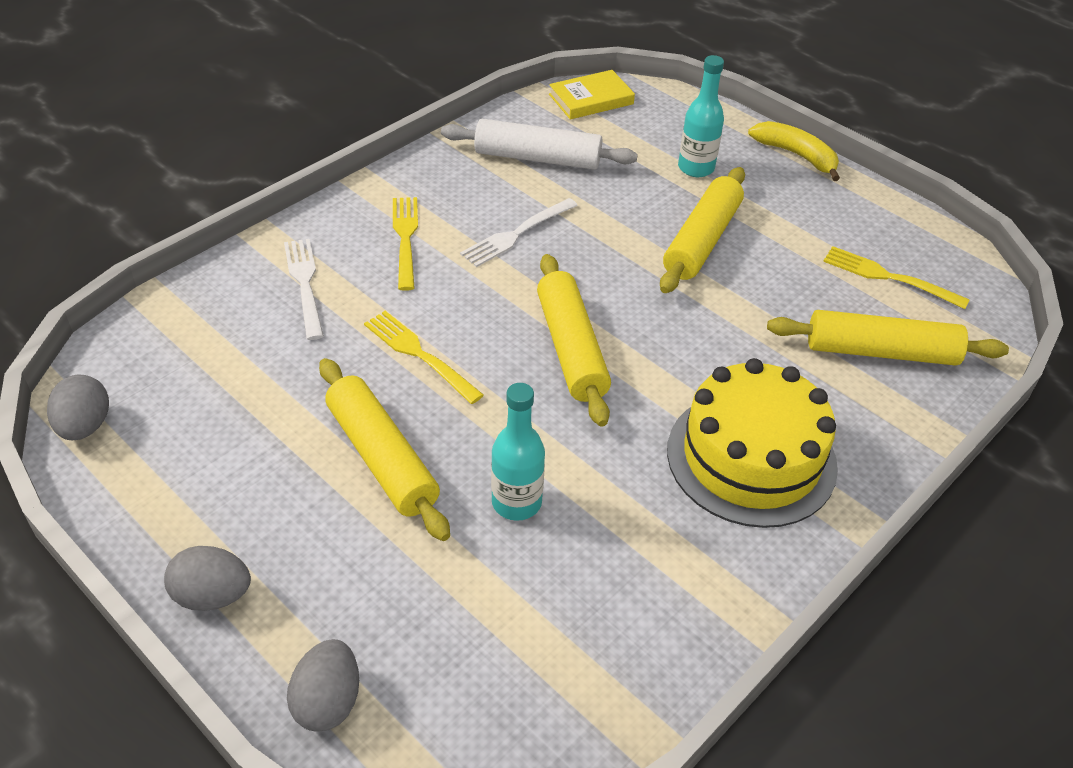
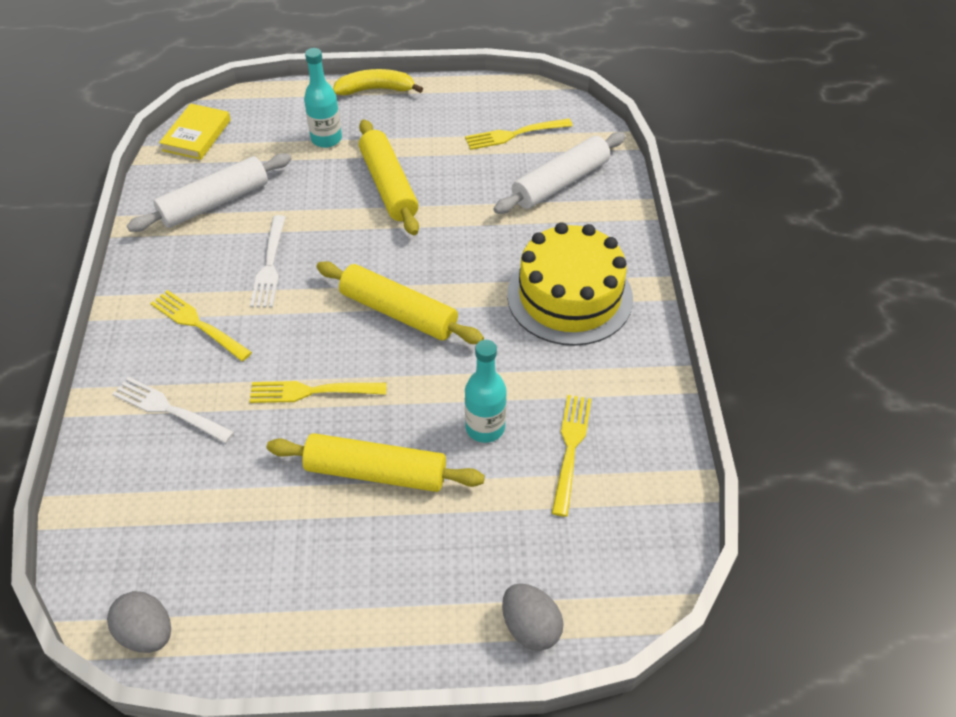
camera: 45 degrees left, 5 degrees up
grey egg [164,546,251,611] -> none
yellow rolling pin [767,310,1009,366] -> white rolling pin [494,132,626,214]
none -> yellow fork [552,395,591,517]

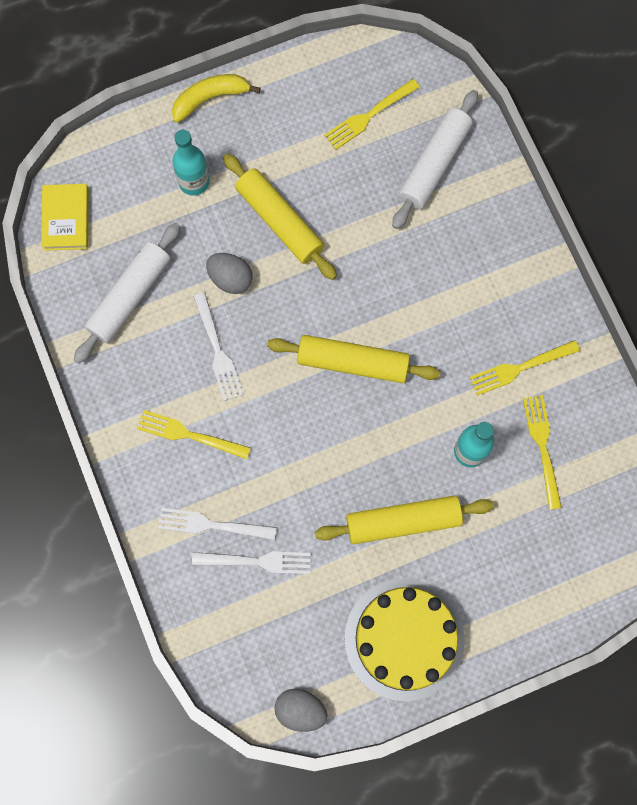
camera: 20 degrees left, 25 degrees up
yellow fork [250,381,387,403] -> yellow fork moved to [469,340,580,396]
grey egg [502,583,564,651] -> grey egg moved to [206,253,253,294]
yellow cake [507,222,633,346] -> yellow cake moved to [344,579,465,701]
none -> white fork [192,551,311,574]

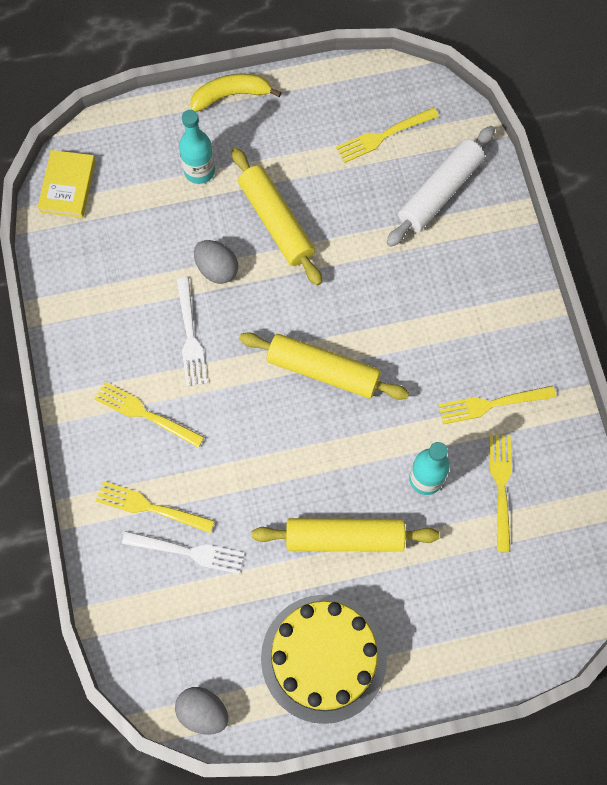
camera: 10 degrees right, 5 degrees down
white rolling pin [74,223,180,363] -> none
white fork [158,508,277,540] -> yellow fork [96,481,215,533]

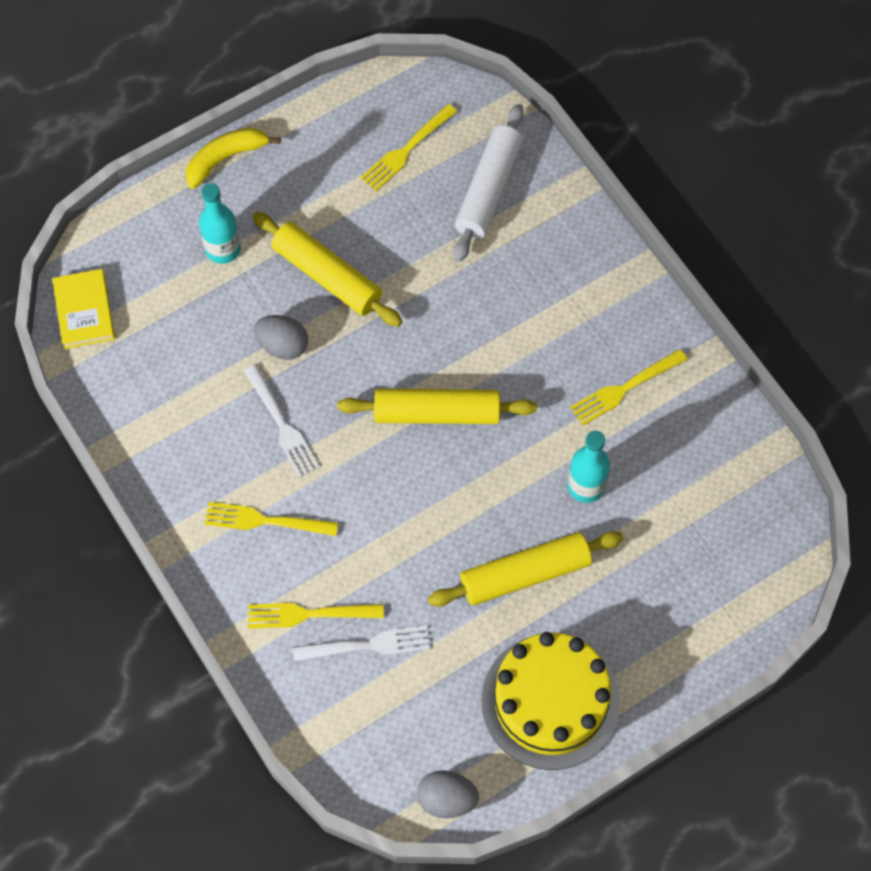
camera: 20 degrees left, 5 degrees down
yellow fork [489,434,512,552] -> none

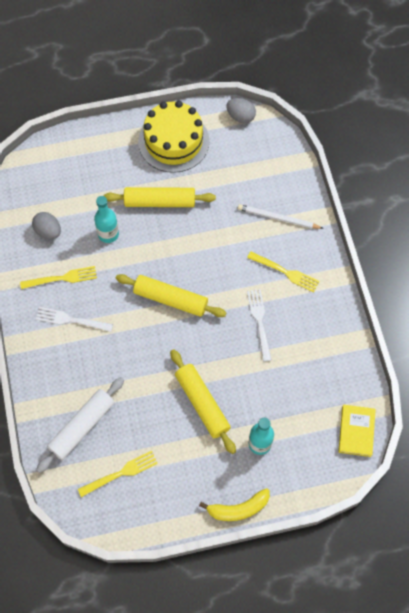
camera: 160 degrees left, 0 degrees up
yellow fork [248,603,384,628] -> white pencil [238,204,324,229]
grey egg [254,315,308,360] -> grey egg moved to [32,212,61,239]
white fork [293,625,430,661] -> white fork moved to [36,307,113,332]

